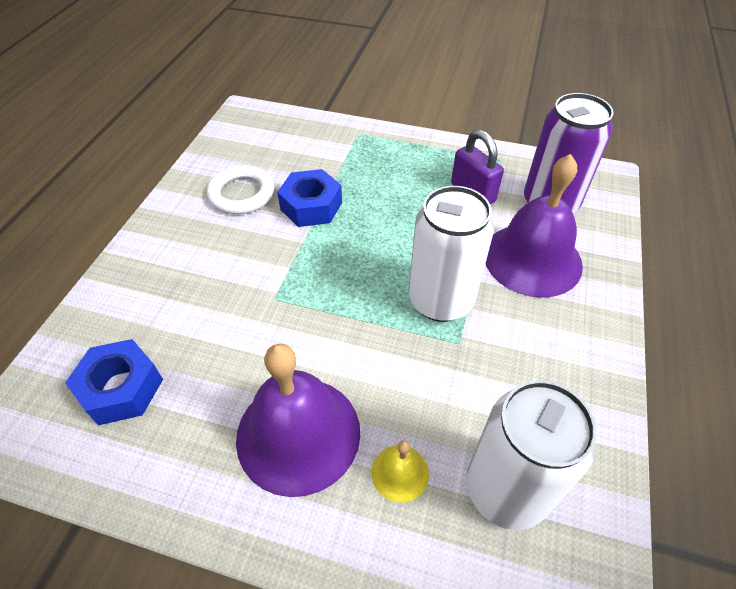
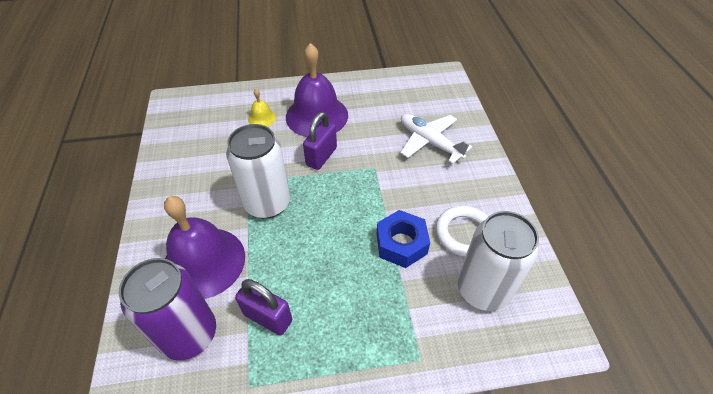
camera: 155 degrees right, 0 degrees up
blue nut [65,339,163,425] -> none
white can [466,380,596,530] -> white can moved to [457,211,539,311]
none -> purple padlock [303,112,337,170]
none -> white plane [400,114,472,164]

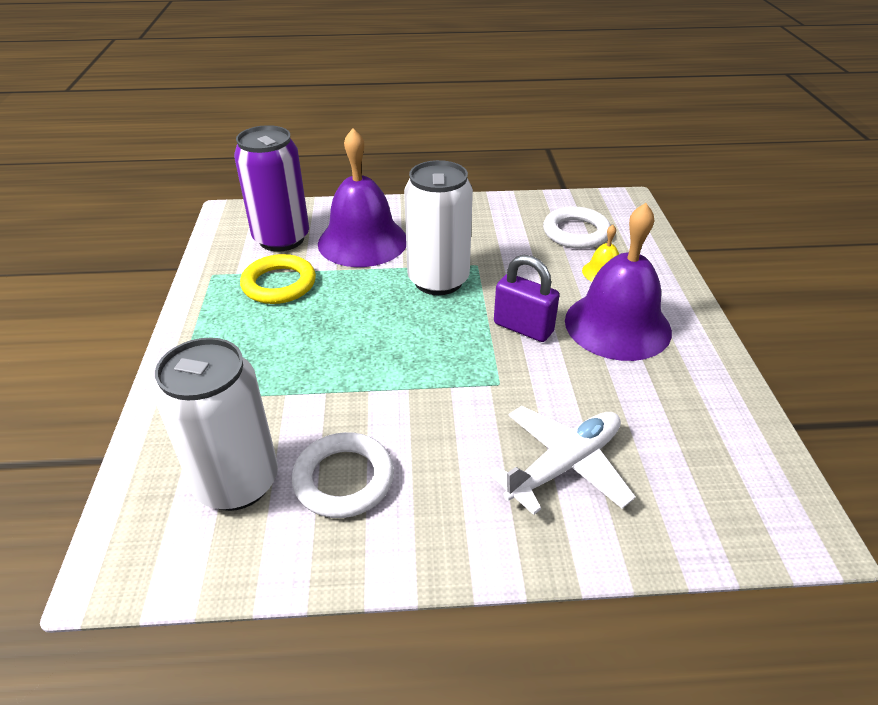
camera: 95 degrees right, 10 degrees down
purple padlock [235,279,292,336] -> yellow ring [240,254,316,304]
blue nut [377,210,430,268] -> none
none -> white ring [543,207,611,249]

